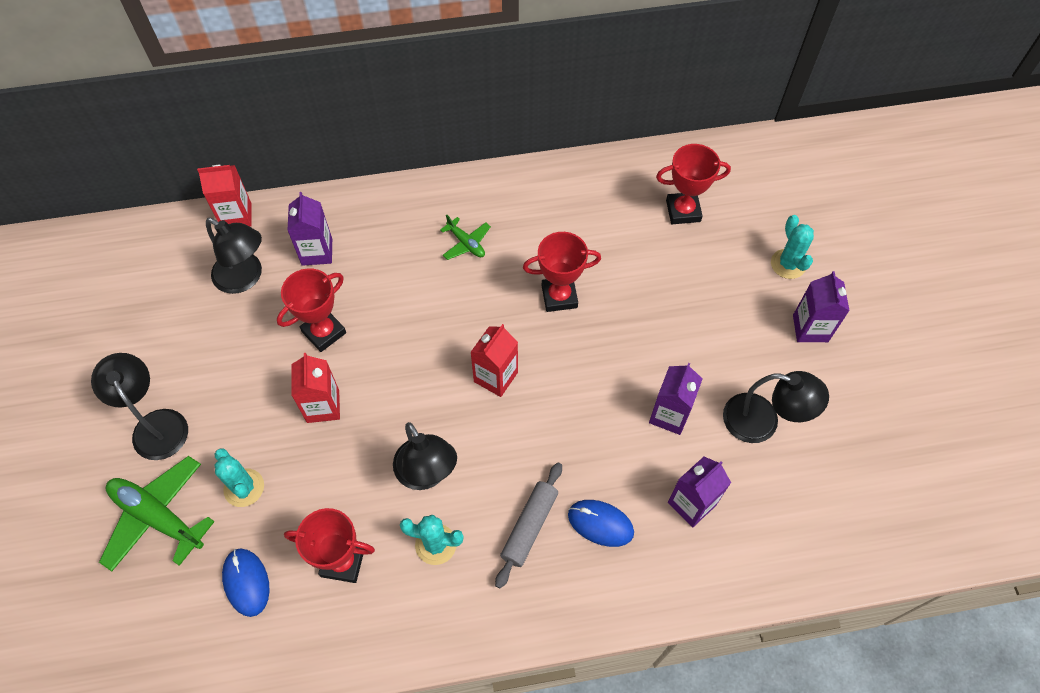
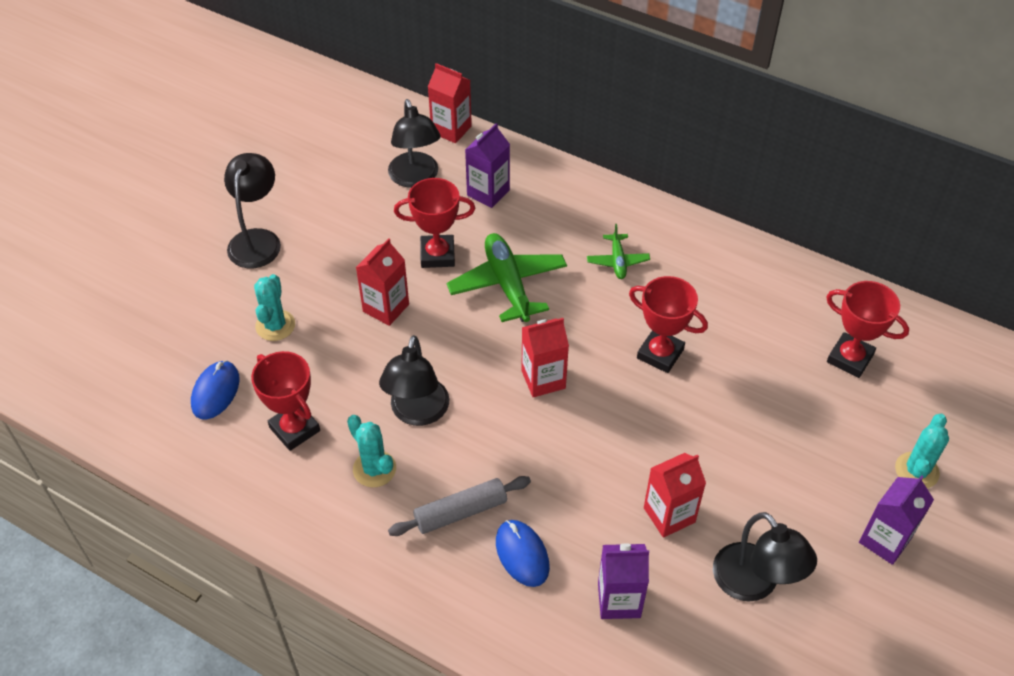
camera: 40 degrees right, 10 degrees down
green plane [99,456,215,571] -> green plane moved to [447,233,567,322]
purple carton [649,363,702,435] -> red carton [644,453,706,538]

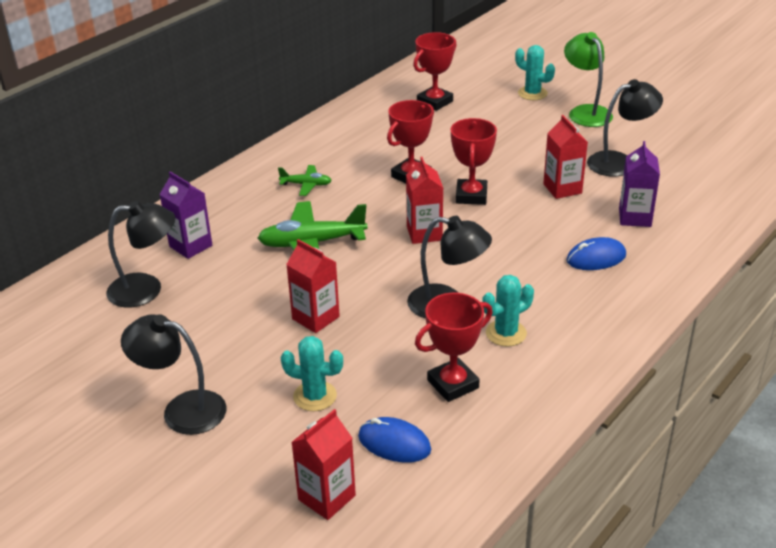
camera: 80 degrees left, 15 degrees down
grey rolling pin [388,476,531,536] -> none
red trophy [394,178,475,268] -> red trophy moved to [451,118,497,205]
red carton [428,63,472,143] -> red carton moved to [291,409,356,520]
purple carton [859,475,934,565] -> green lamp [564,32,613,127]

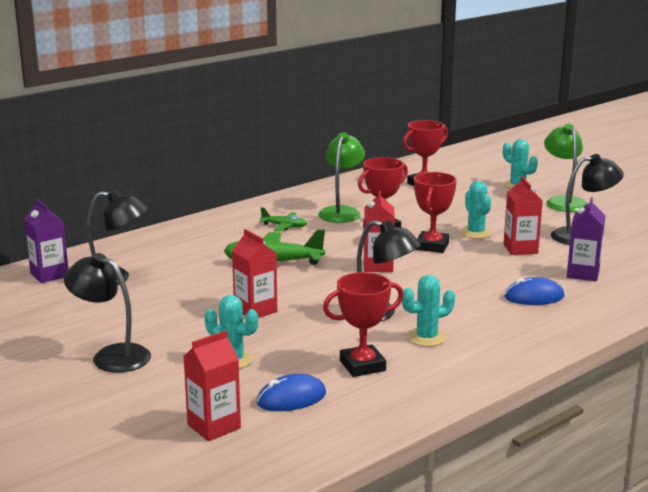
camera: 10 degrees right, 15 degrees down
purple carton [159,171,212,259] -> purple carton moved to [24,199,68,283]
blue mouse [358,417,431,463] -> blue mouse turned 60 degrees counterclockwise [257,374,326,411]
none -> green lamp [318,132,365,223]
none -> turquoise cactus [460,181,492,239]

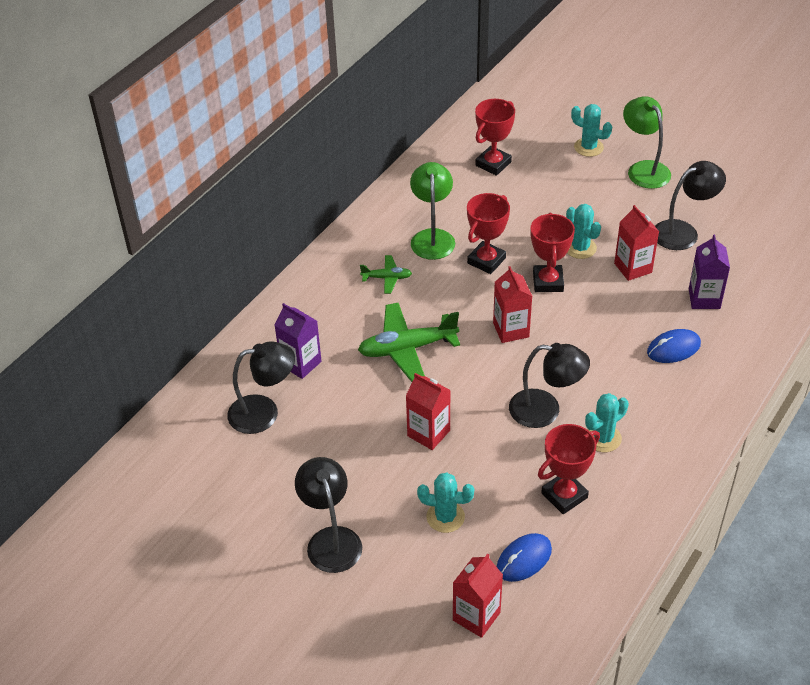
camera: 15 degrees left, 25 degrees up
purple carton [24,199,68,283] -> purple carton moved to [275,303,322,379]
black lamp [64,253,151,373] -> black lamp turned 60 degrees clockwise [295,457,362,573]

